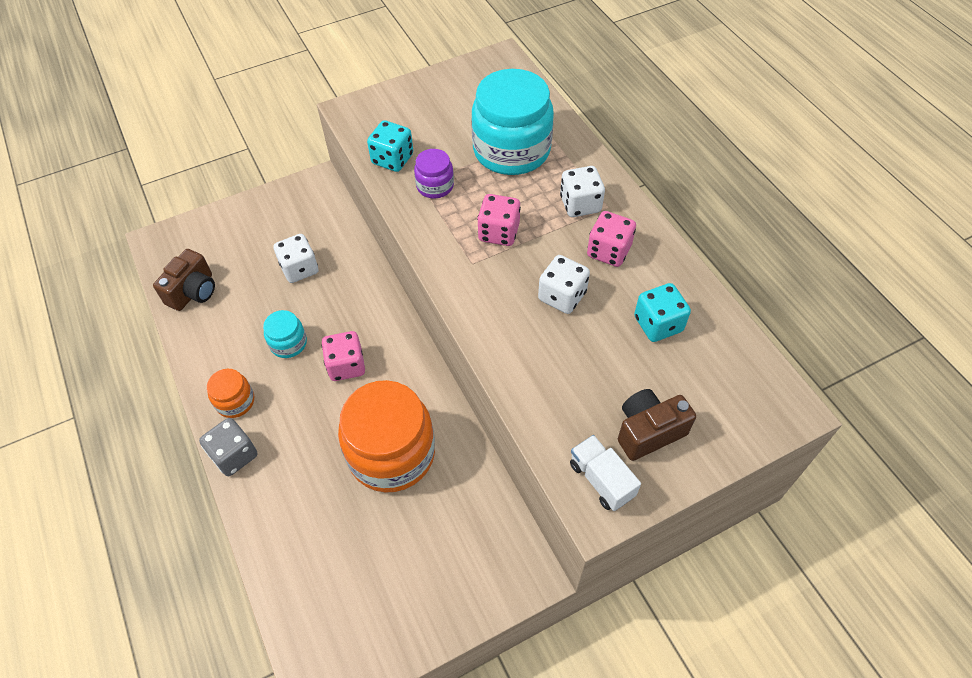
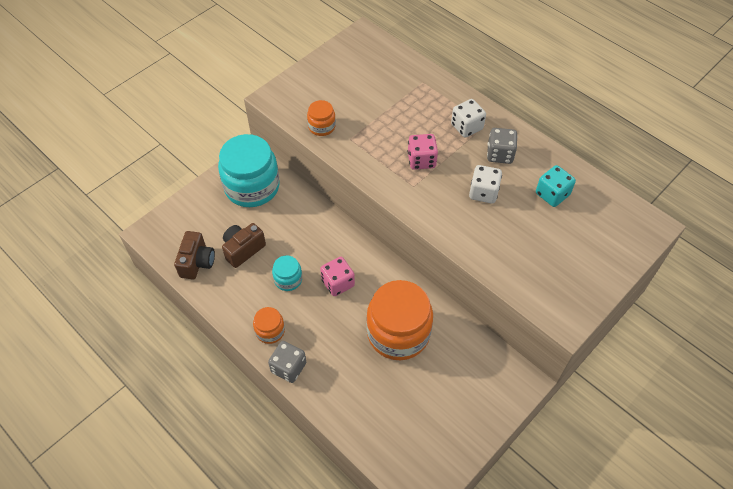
camera: 20 degrees left, 0 degrees up
white dice [274,234,318,283] -> none
turquoise dice [367,120,413,172] -> orange jar [307,100,336,136]
purple jar [414,149,454,198] -> none
turquoise jar [471,69,554,175] -> turquoise jar moved to [218,134,280,207]
white truck [570,435,641,511] -> none
pink dice [587,211,636,267] -> grey dice [487,128,518,164]
brown camera [618,389,696,461] -> brown camera moved to [222,223,266,268]

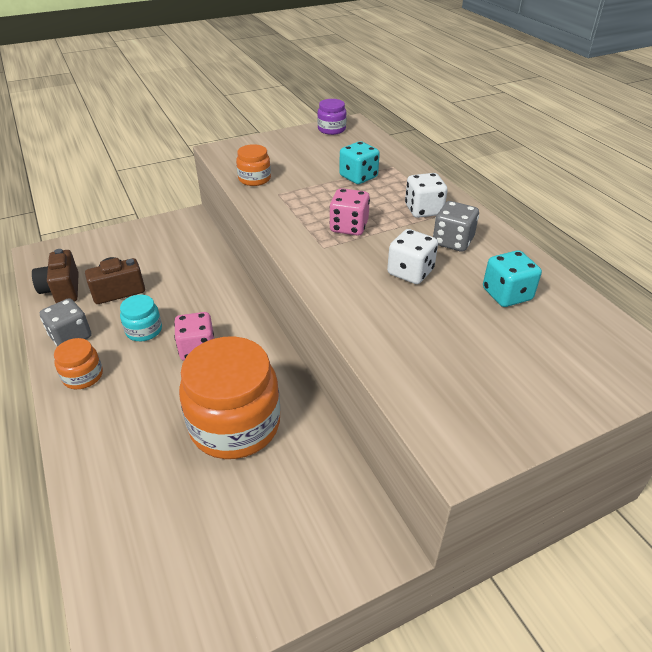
camera: 20 degrees right, 15 degrees down
brown camera [174,231,215,280] -> brown camera turned 135 degrees clockwise [32,249,79,303]
turquoise jar [218,134,280,207] -> none
grey dice [268,341,306,383] -> grey dice moved to [40,298,92,347]
none -> purple jar [317,99,347,135]
none -> turquoise dice [339,141,380,184]

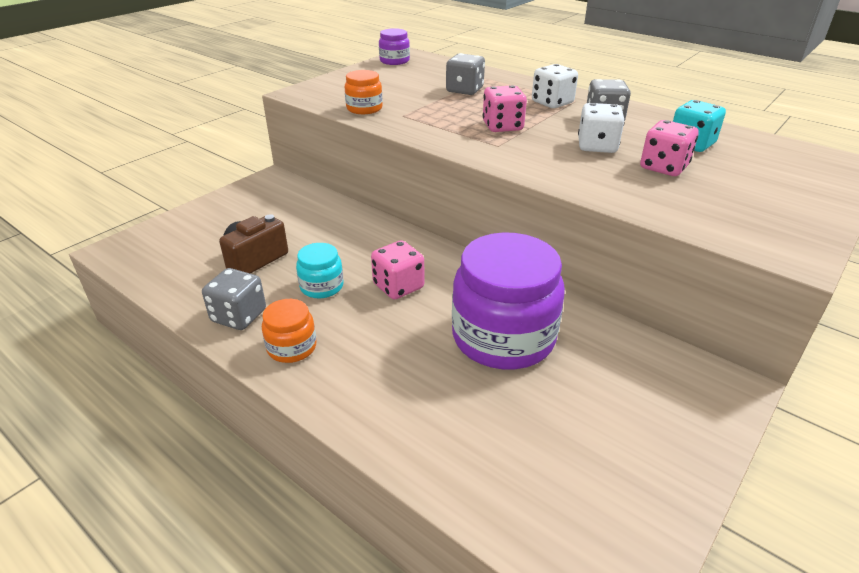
camera: 25 degrees left, 5 degrees down
brown camera [32,249,79,303] -> none
orange jar [179,336,280,459] -> purple jar [452,232,565,369]
turquoise dice [339,141,380,184] -> grey dice [446,53,485,95]
none -> pink dice [640,120,699,176]

